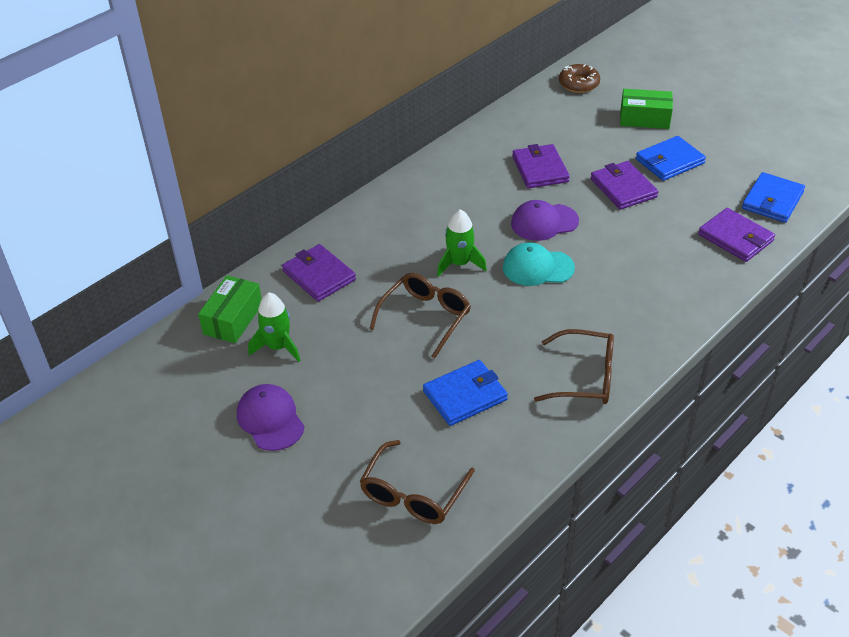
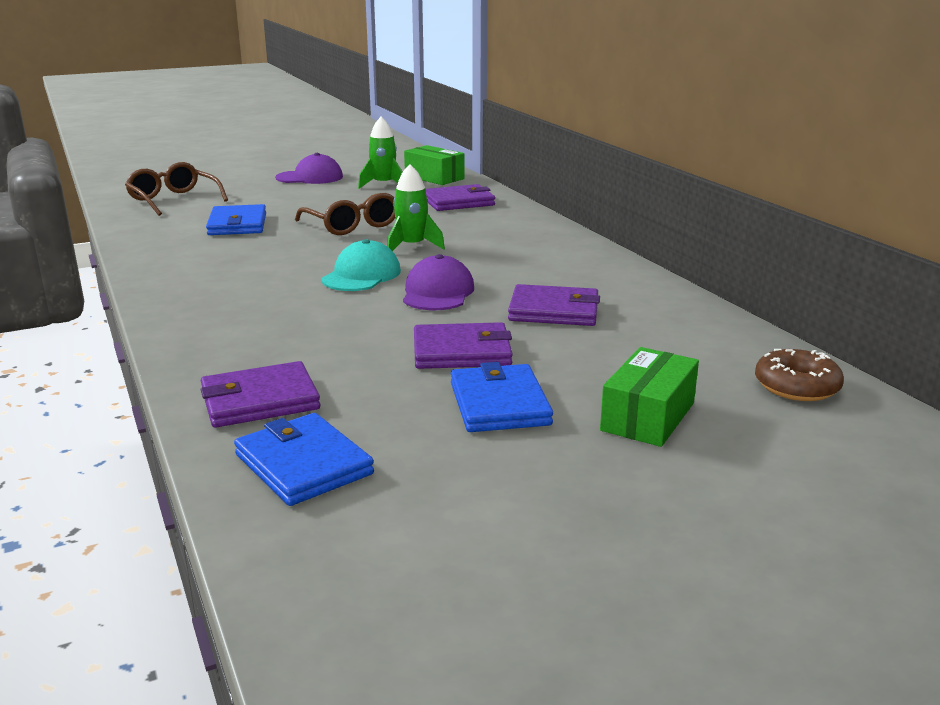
camera: 110 degrees right, 20 degrees down
brown glasses [534,329,614,404] -> none

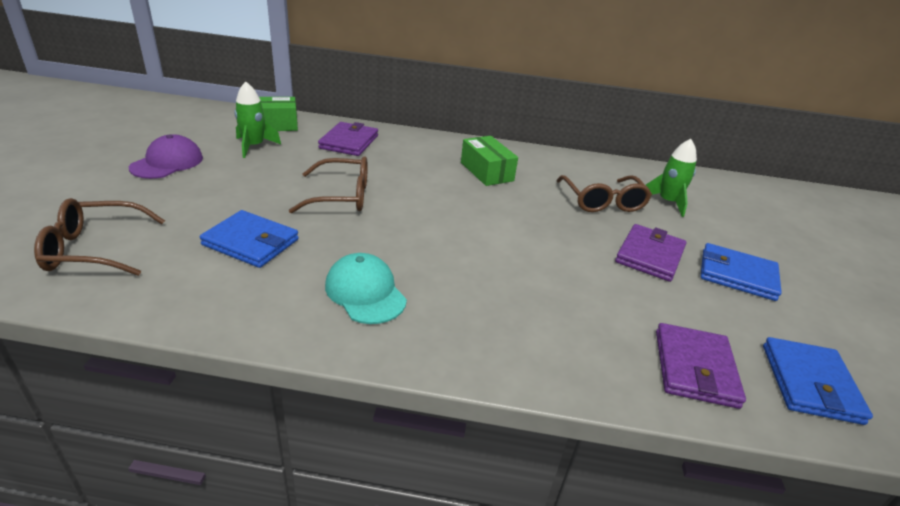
camera: 60 degrees left, 10 degrees up
blue wallet [234,413,374,506] -> blue wallet turned 75 degrees counterclockwise [763,337,873,425]
turquoise cap [321,239,401,291] -> turquoise cap moved to [325,253,407,324]
green rocket [387,164,445,251] -> green rocket moved to [645,139,697,217]
purple cap [403,254,474,310] -> none
purple wallet [508,284,600,326] -> brown glasses [557,175,652,212]
green box [600,347,699,447] -> green box moved to [461,136,518,186]
brown donut [755,349,844,401] -> none

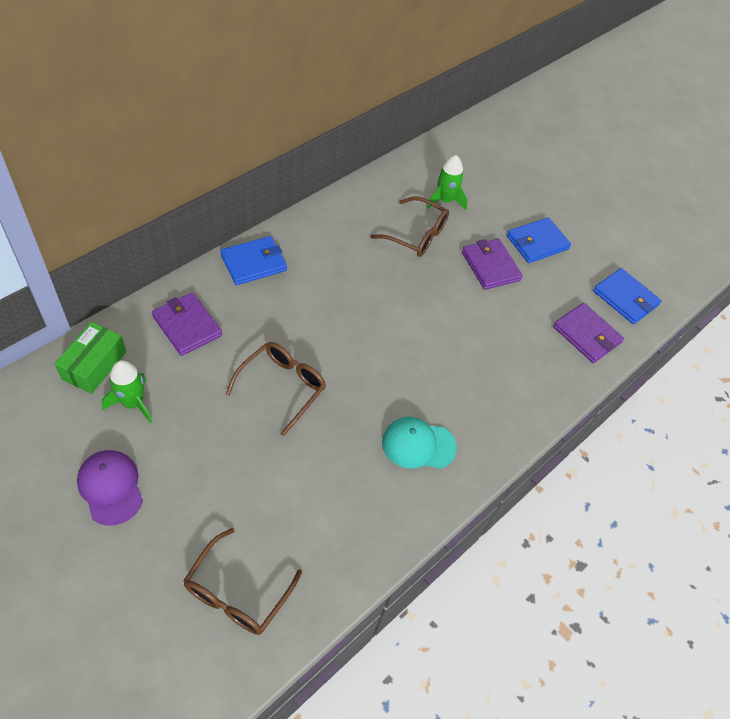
camera: 55 degrees left, 20 degrees up
blue wallet [200,210,299,268] -> blue wallet moved to [220,236,287,285]
green box [461,136,518,186] -> none

